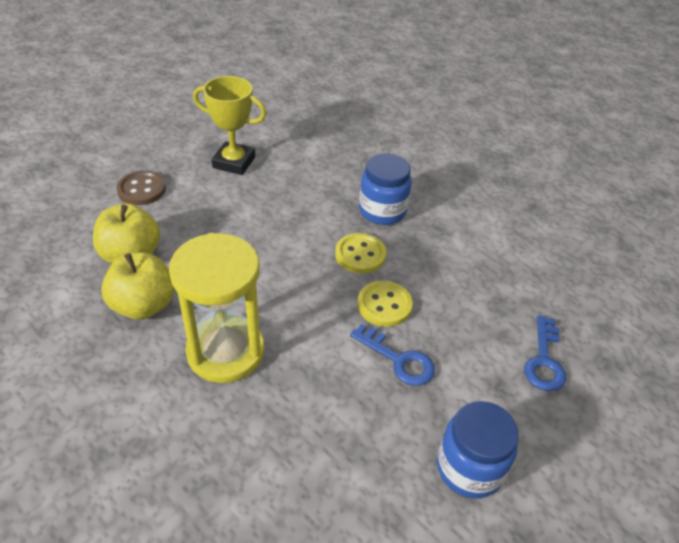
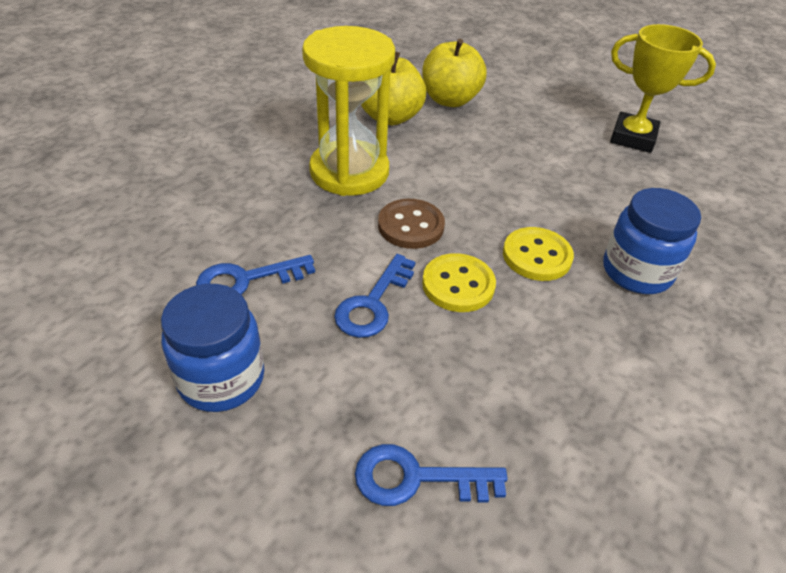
camera: 80 degrees right, 0 degrees up
brown button [116,171,166,205] -> brown button moved to [378,199,445,249]
yellow trophy [193,76,266,175] -> yellow trophy turned 75 degrees counterclockwise [610,24,716,153]
none -> blue key [196,255,315,295]

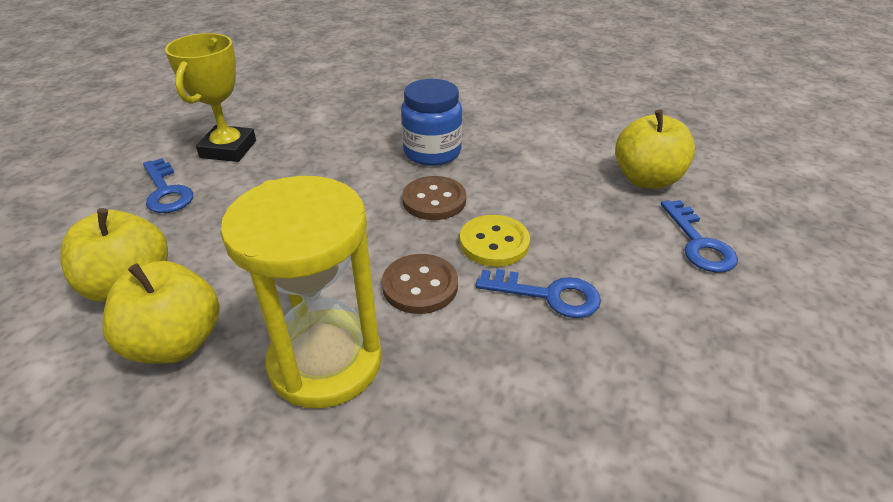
camera: 100 degrees left, 5 degrees down
blue jar [161,284,264,412] -> none
blue key [196,255,315,295] -> blue key moved to [143,158,193,213]
yellow button [503,227,574,281] -> brown button [402,176,466,220]
none -> yellow apple [615,110,695,189]

